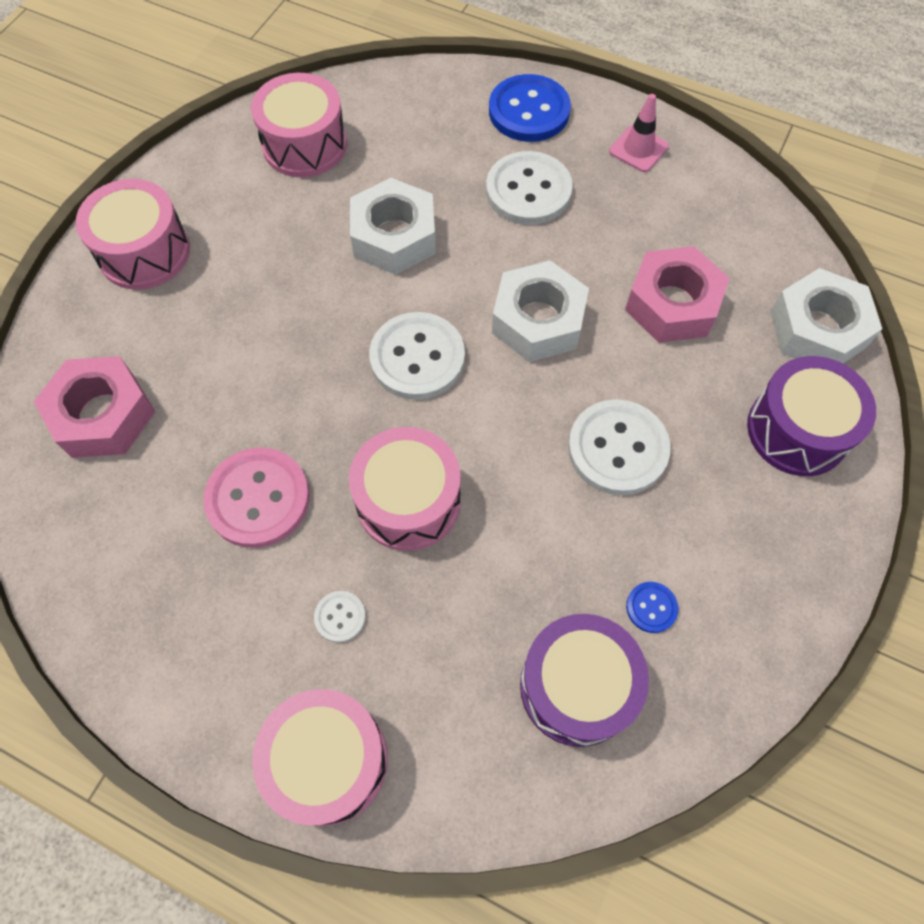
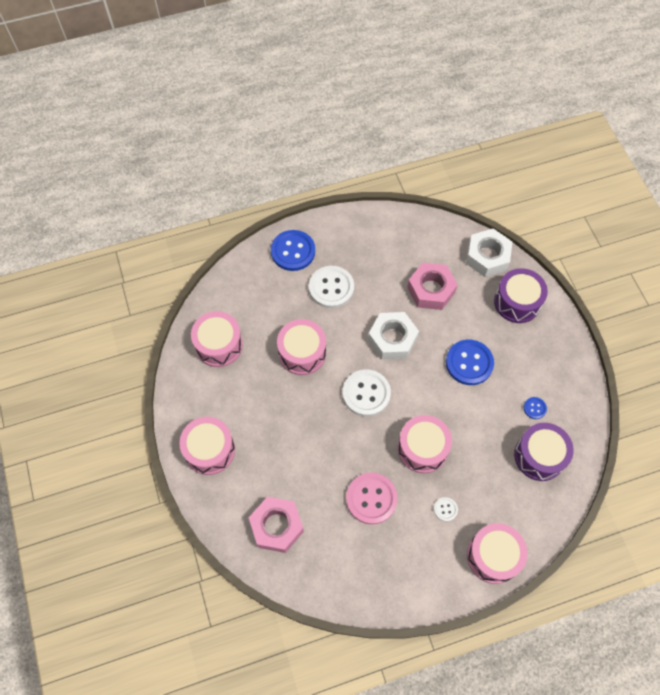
camera: 45 degrees left, 0 degrees up
white nut [350,178,436,275] -> pink drum [277,319,326,375]
white button [568,399,671,495] -> blue button [446,340,494,385]
pink traffic cone [609,94,669,172] -> none

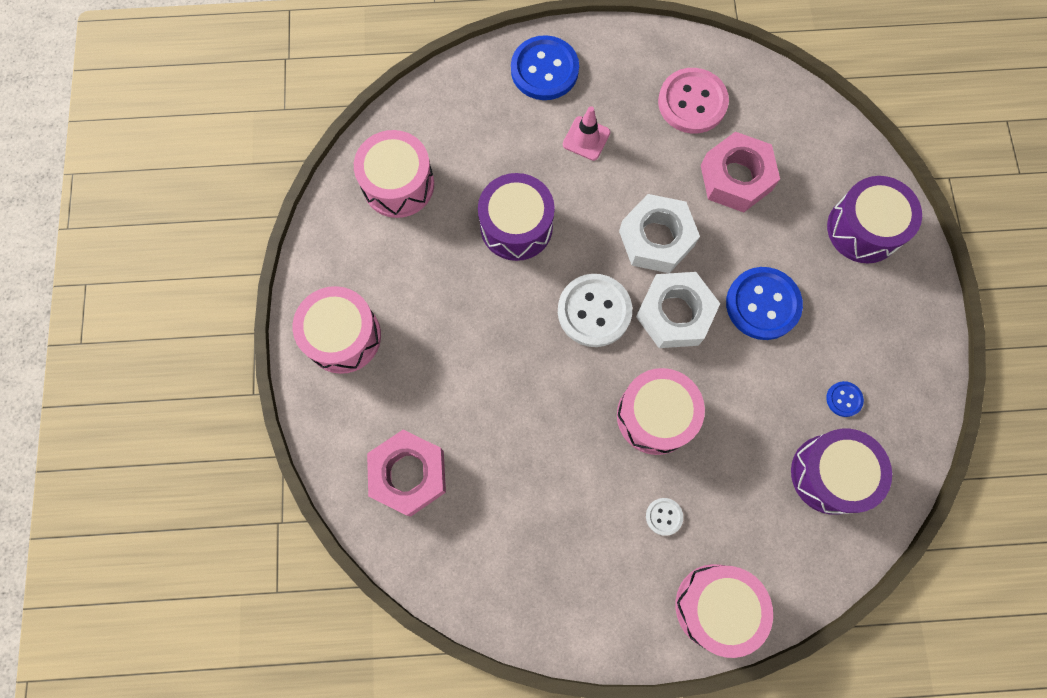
camera: 15 degrees right, 10 degrees up
pink drum [277,319,326,375] -> purple drum [478,173,555,261]
white button [309,266,354,308] -> pink traffic cone [563,106,610,161]
pink button [346,473,398,525] -> pink button moved to [658,68,729,134]
white nut [466,228,512,277] -> white nut moved to [636,272,720,348]

